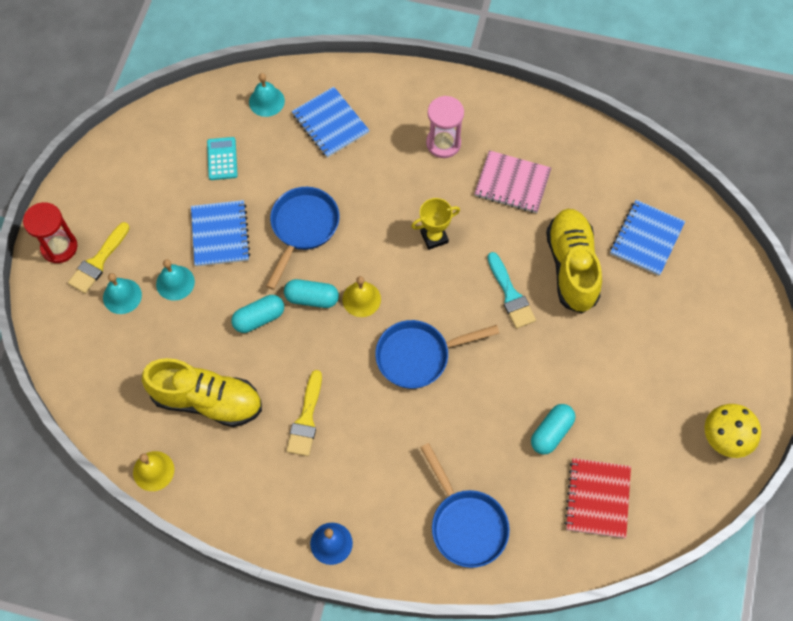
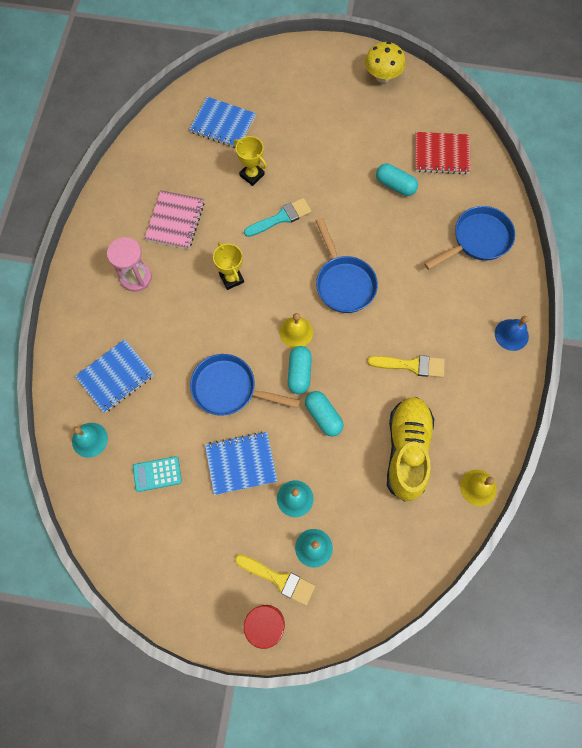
camera: 95 degrees left, 5 degrees up
yellow shoe [546,209,602,313] -> yellow trophy [234,136,267,186]

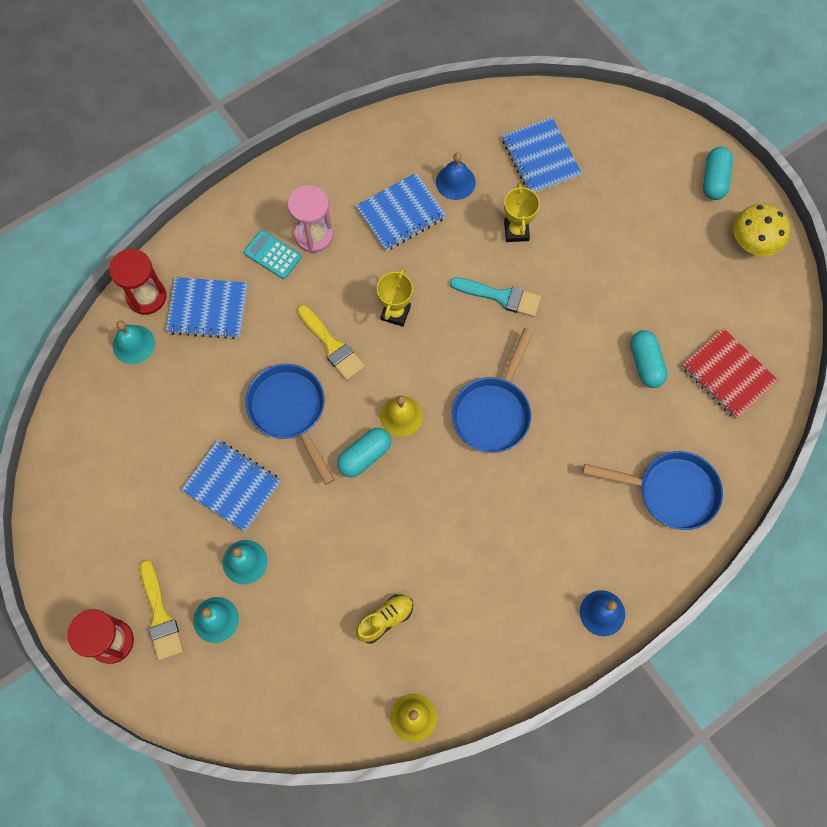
camera: 45 degrees right, 0 degrees up
turquoise calculator [133,456,182,492] -> turquoise calculator moved to [244,230,302,279]
pink notebook [144,190,205,249] -> blue notebook [356,173,446,251]
turquoise capsule [305,391,344,436] -> turquoise capsule moved to [703,147,733,200]
yellow brush [367,355,445,378] -> yellow brush moved to [297,305,365,380]
yellow shoe [387,397,434,502] -> yellow shoe [356,594,413,644], size x0.49
none -> red hourglass [109,249,166,315]
none -> blue bell [436,153,476,200]

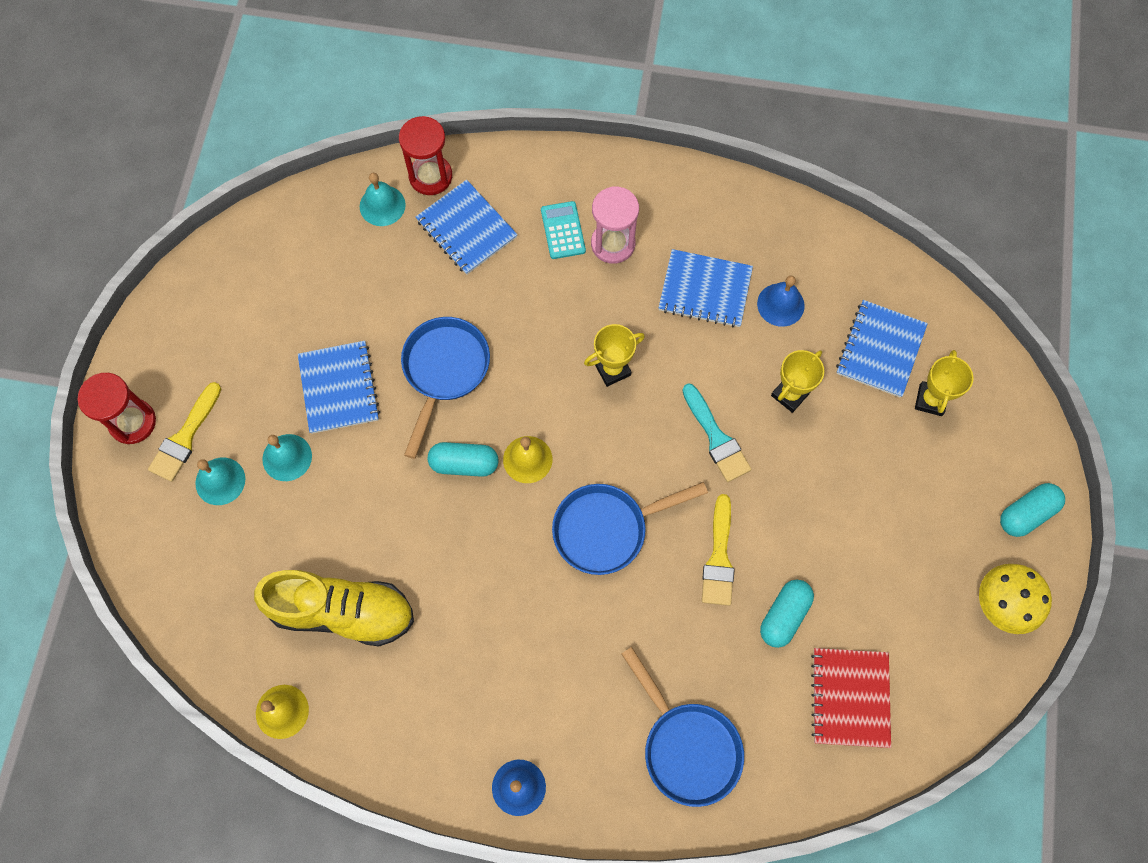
camera: 45 degrees right, 0 degrees up
yellow brush [297,305,365,380] -> yellow brush moved to [702,494,734,606]
yellow shoe [356,594,413,644] -> yellow shoe [254,570,414,647], size x2.03
none -> yellow trophy [915,350,974,416]

